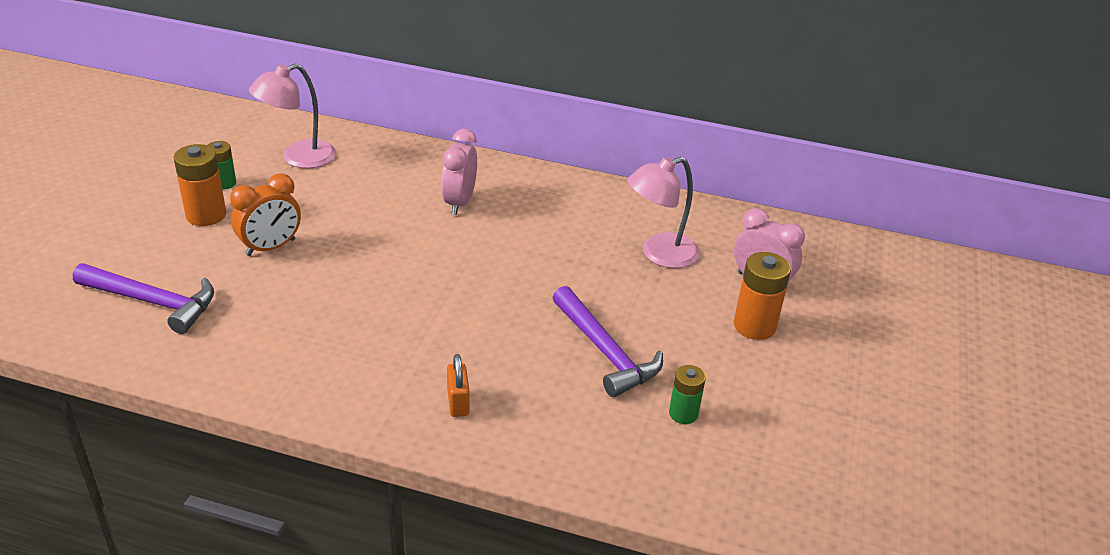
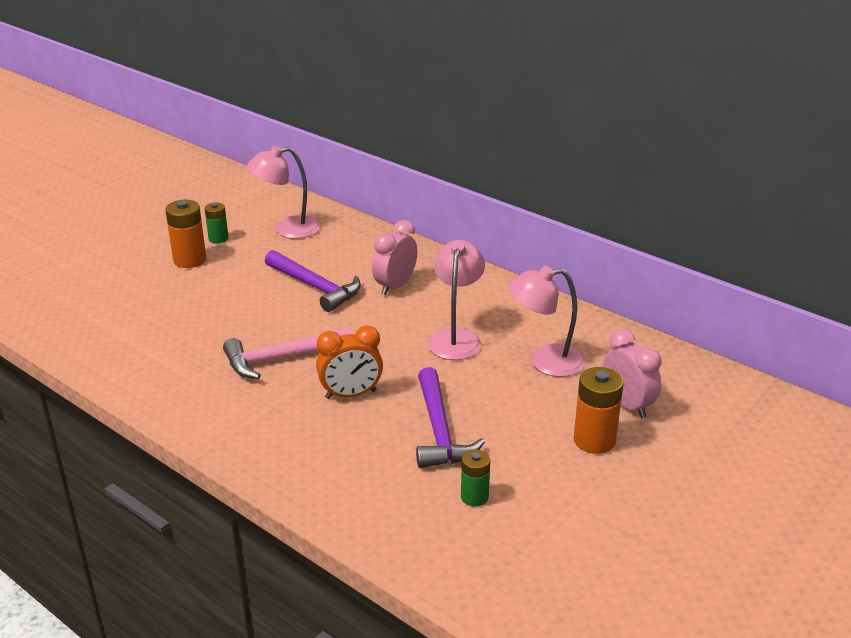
camera: 25 degrees right, 5 degrees down
purple hammer [73,264,214,334] -> purple hammer moved to [265,250,361,312]
orange clock [230,173,301,256] -> orange clock moved to [316,326,383,399]
orange padlock [447,354,470,417] -> none
none -> pink hammer [223,327,353,379]
none -> pink lamp [428,240,485,360]

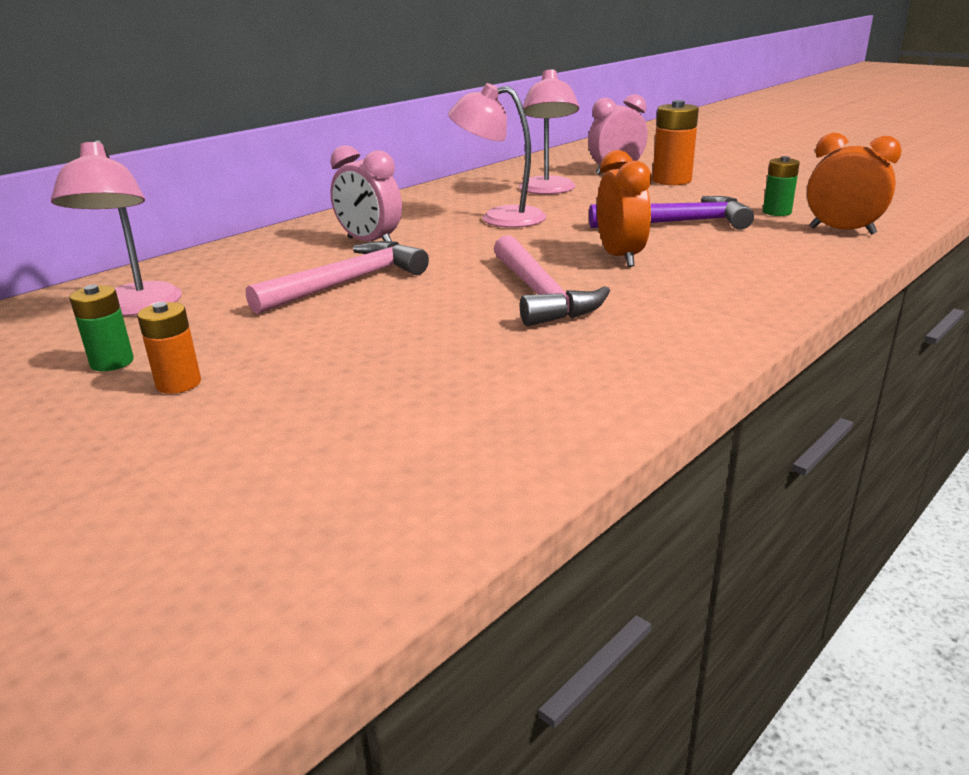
camera: 85 degrees left, 5 degrees down
orange battery [165,200,206,268] -> orange battery [137,302,201,394], size x0.62
purple hammer [265,250,361,312] -> pink hammer [246,241,429,314]
none -> orange clock [807,133,902,235]

